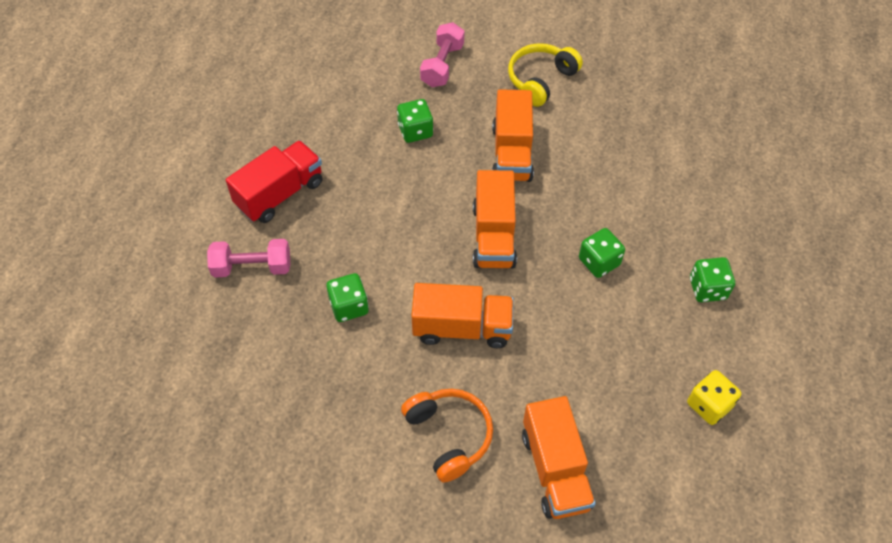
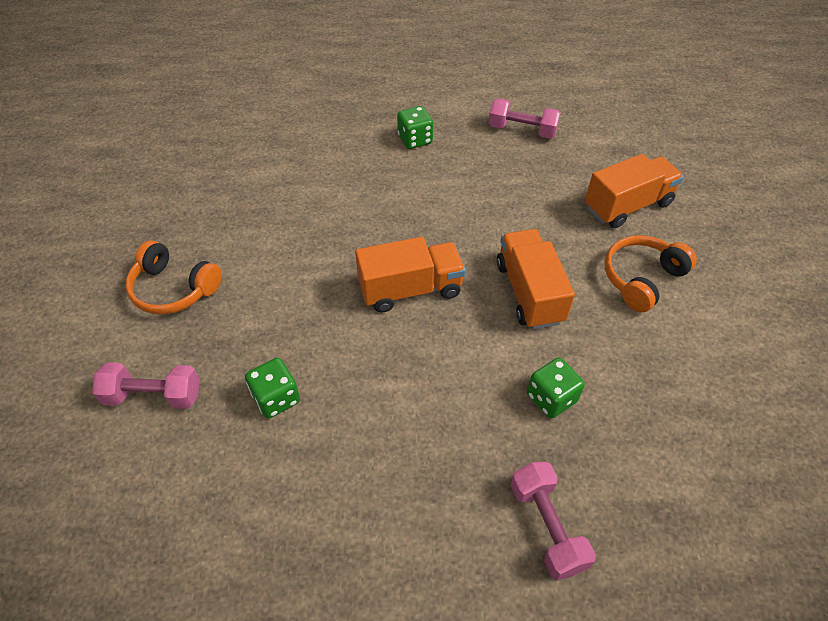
camera: 105 degrees left, 5 degrees down
red truck [226,140,323,223] -> none
orange truck [492,89,534,182] -> none
yellow headphones [508,43,583,107] -> orange headphones [125,240,222,315]
green dice [579,228,625,278] -> none
yellow dice [687,370,741,425] -> pink dumbbell [488,98,561,139]

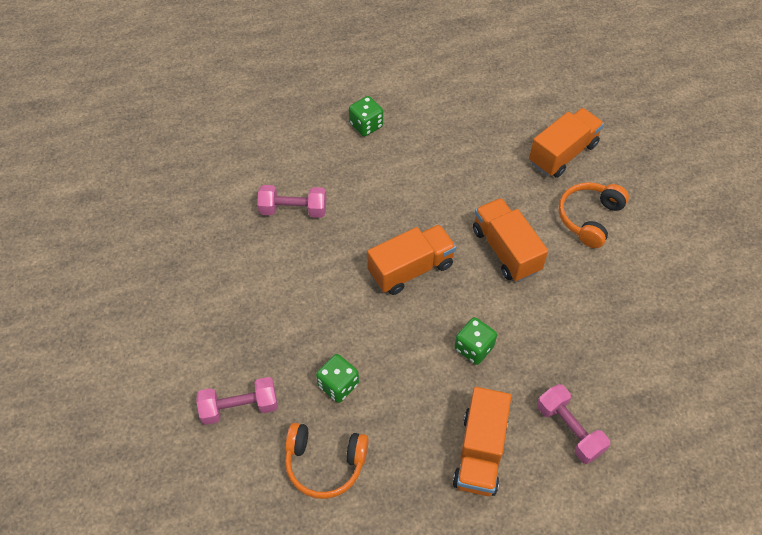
camera: 15 degrees left, 5 degrees up
orange headphones [125,240,222,315] -> orange headphones moved to [285,423,369,499]
pink dumbbell [488,98,561,139] -> pink dumbbell moved to [257,185,326,218]
green dice [527,358,585,419] -> green dice moved to [454,317,497,365]
none -> orange truck [453,387,512,496]

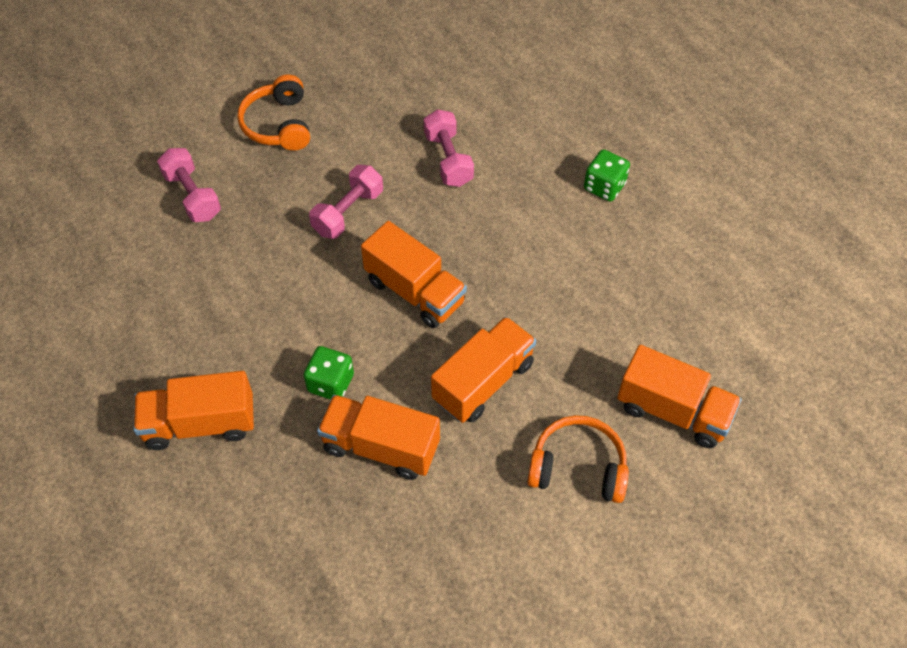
camera: 70 degrees right, 0 degrees up
orange headphones [285,423,369,499] -> orange headphones moved to [237,75,310,151]
green dice [316,354,359,403] -> none
pink dumbbell [537,384,610,464] -> pink dumbbell moved to [309,165,383,239]
none -> orange truck [317,395,440,480]

